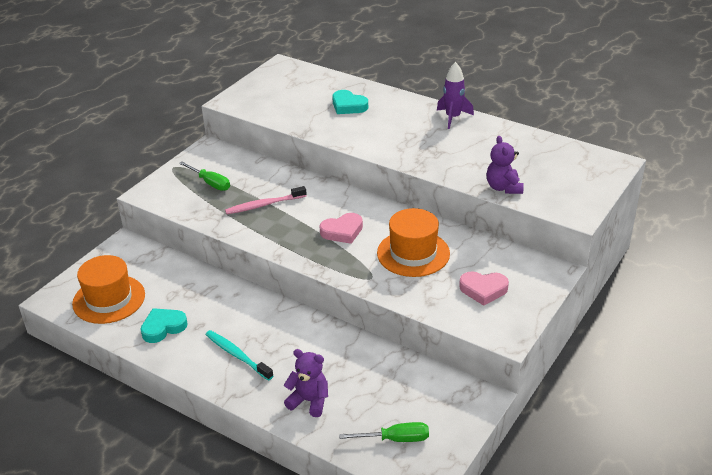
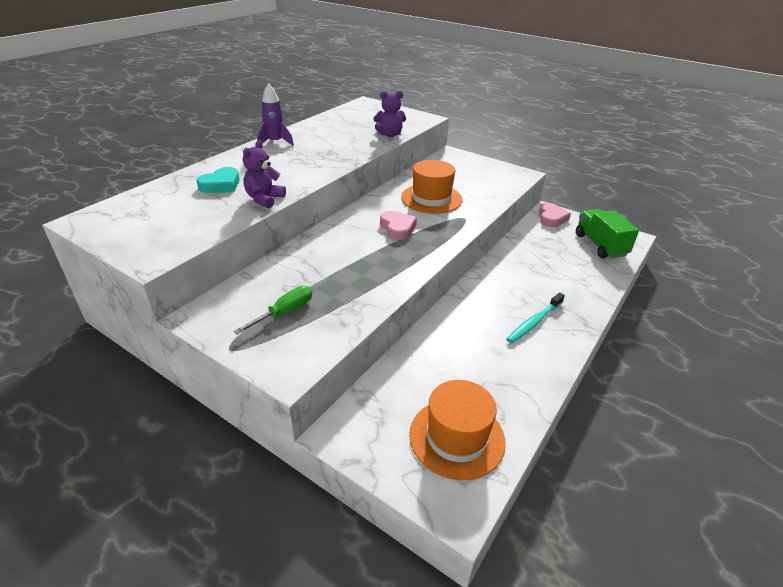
camera: 90 degrees left, 0 degrees up
turquoise heart [141,308,188,343] -> none
pink toothbrush [225,186,306,214] -> none
purple teddy bear [284,349,328,417] -> purple teddy bear moved to [243,141,286,208]
green screwdriver [339,422,429,442] -> green truck [576,209,639,259]
pink heart [459,271,509,306] -> pink heart moved to [539,203,571,227]

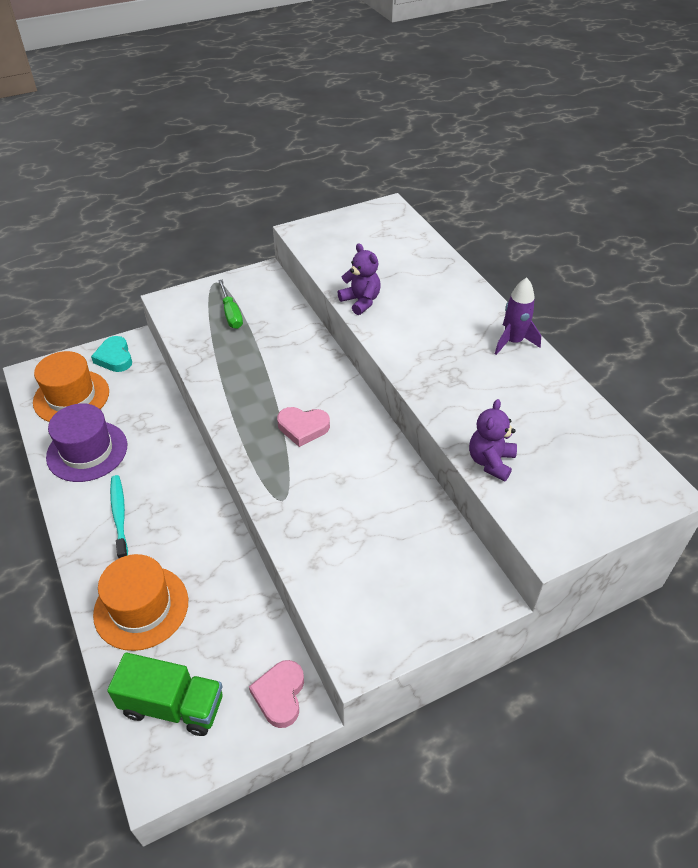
camera: 120 degrees right, 10 degrees up
turquoise heart [197,167,240,193] -> turquoise heart moved to [91,336,132,372]
orange hat [401,160,463,214] -> orange hat moved to [93,554,188,651]
pink heart [539,203,571,227] -> pink heart turned 60 degrees clockwise [249,660,304,728]
none -> purple hat [46,403,127,482]

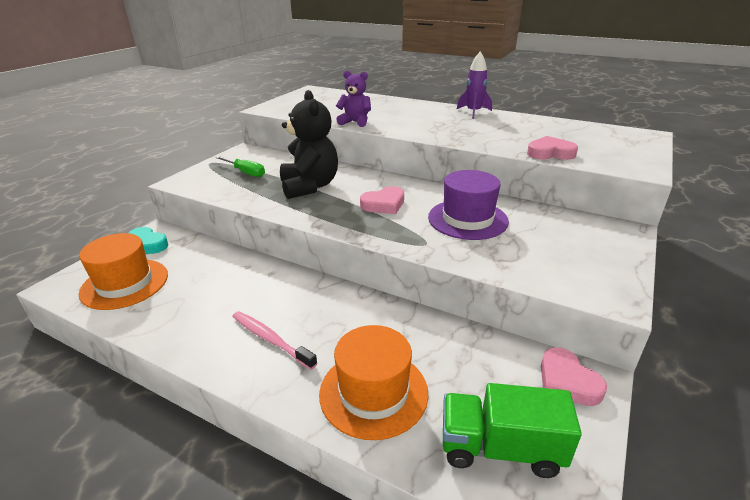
camera: 35 degrees left, 15 degrees down
purple hat [46,403,127,482] -> purple hat moved to [428,170,509,240]
green truck [107,652,223,736] -> green truck turned 150 degrees counterclockwise [443,383,582,478]
turquoise toothbrush [110,475,128,559] -> pink toothbrush [232,311,317,370]
purple teddy bear [469,399,517,482] -> pink heart [527,136,578,160]
none -> black teddy bear [280,90,338,199]

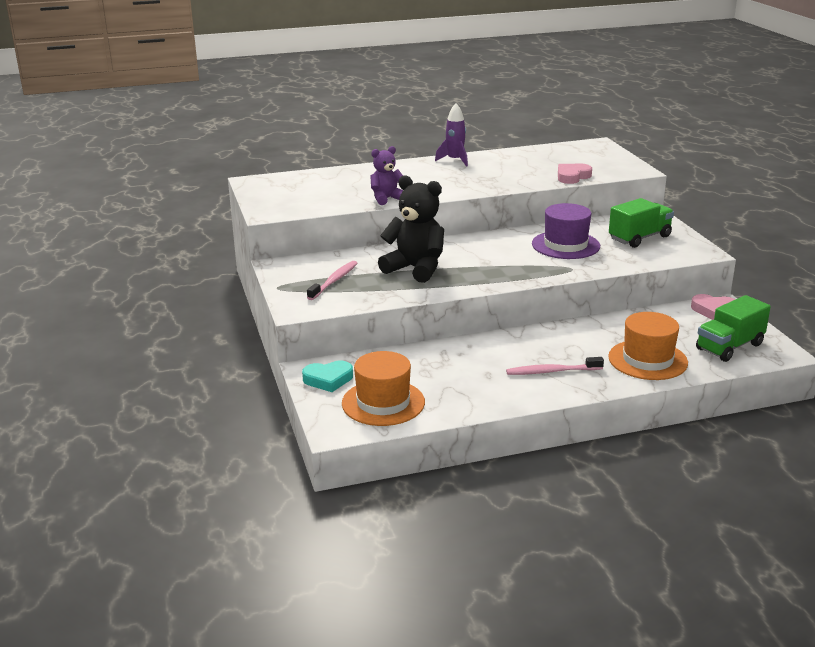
camera: 45 degrees left, 5 degrees down
green screwdriver [215,156,265,177] -> pink toothbrush [307,261,358,300]
pink heart [360,186,404,214] -> none
none -> green truck [609,198,674,248]

